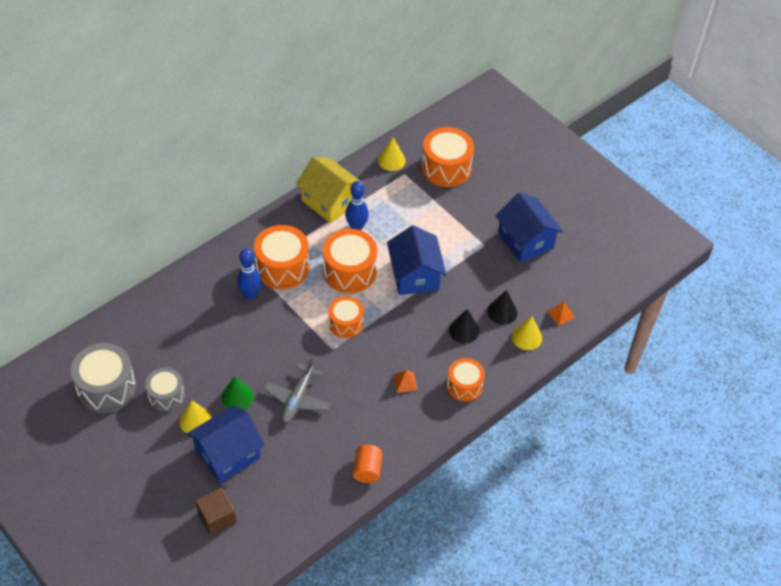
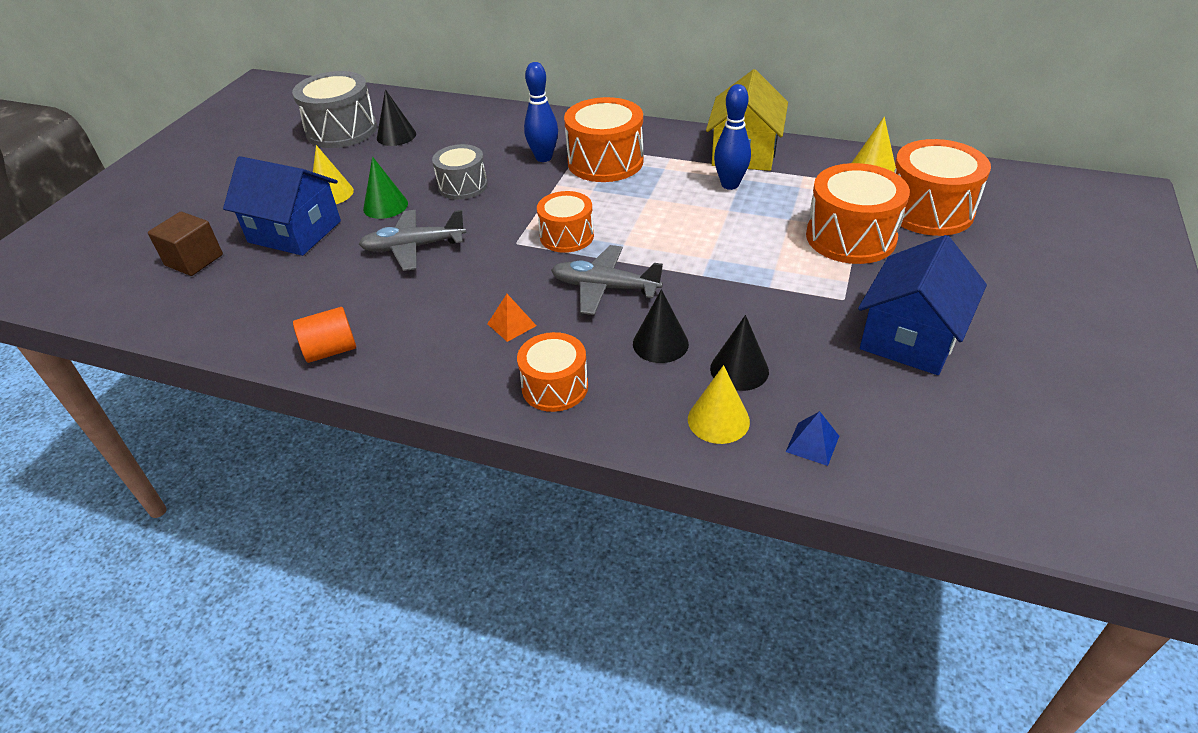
camera: 65 degrees right, 10 degrees down
grey drum [145,367,185,412] -> grey drum moved to [432,144,488,200]
orange drum [323,229,377,293] -> orange drum moved to [806,163,910,264]
blue house [387,225,447,295] -> none
orange pyramid [547,302,575,326] -> blue pyramid [786,411,839,466]
none -> black cone [377,89,416,146]
none -> grey plane [551,245,663,315]

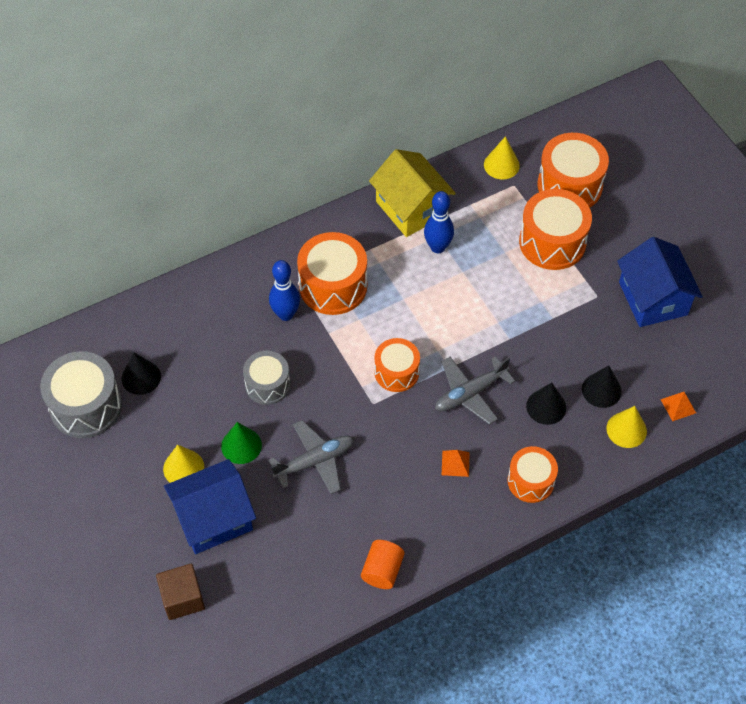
camera: 50 degrees left, 15 degrees up
grey plane [359,210,466,271] -> grey plane turned 150 degrees counterclockwise [268,420,354,494]
blue pyramid [786,411,839,466] -> orange pyramid [660,392,696,421]

